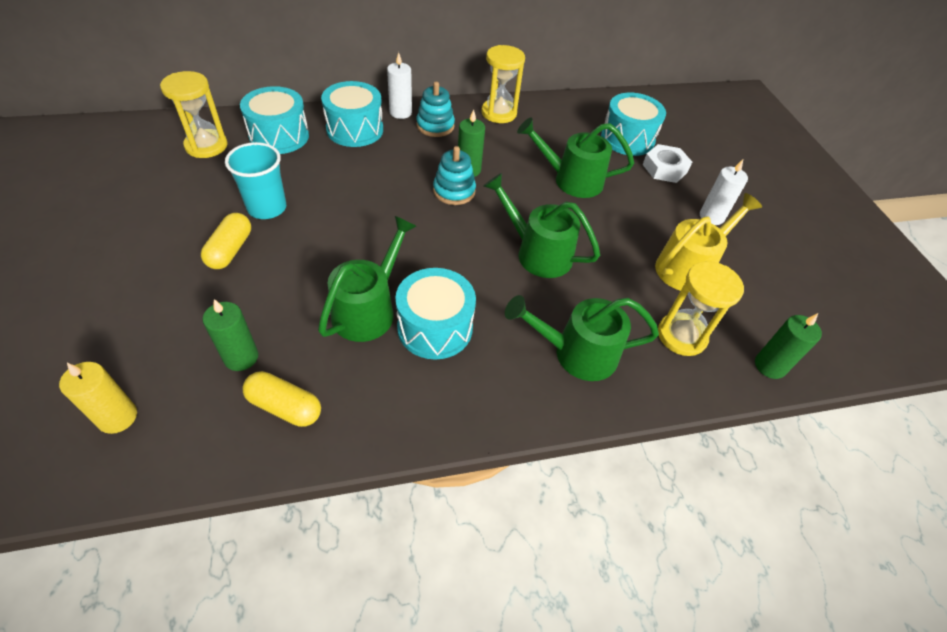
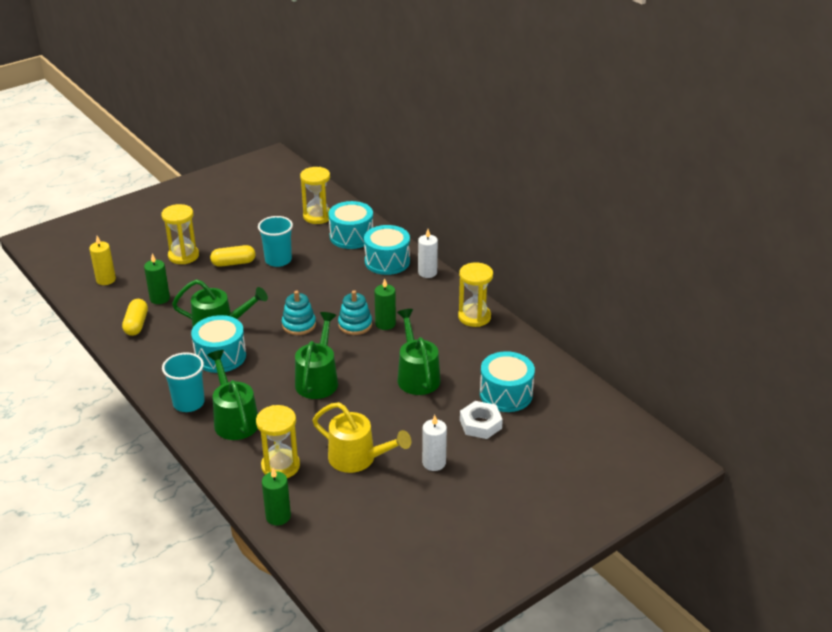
camera: 70 degrees right, 15 degrees down
turquoise stacking toy [416,82,455,137] -> turquoise stacking toy moved to [282,291,316,335]
none -> yellow hourglass [161,204,199,264]
none -> turquoise cup [162,352,205,412]

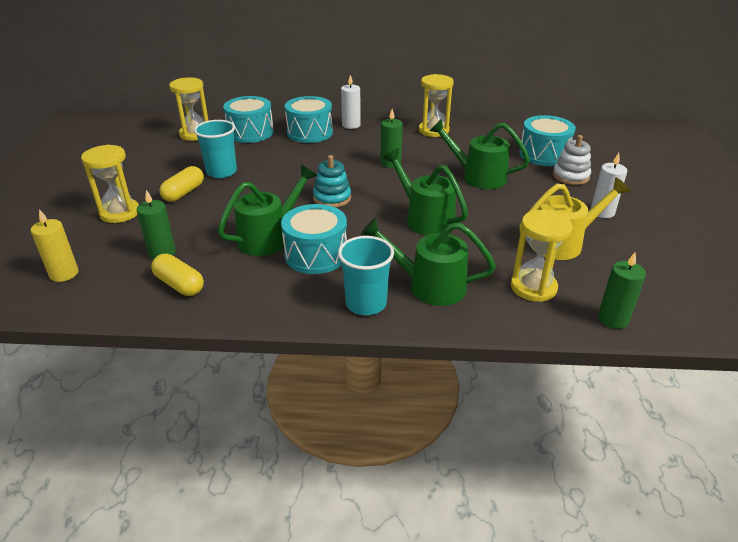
camera: 50 degrees left, 0 degrees up
turquoise stacking toy [338,290,372,335] -> none
white nut [460,401,503,439] -> white stacking toy [553,135,591,185]

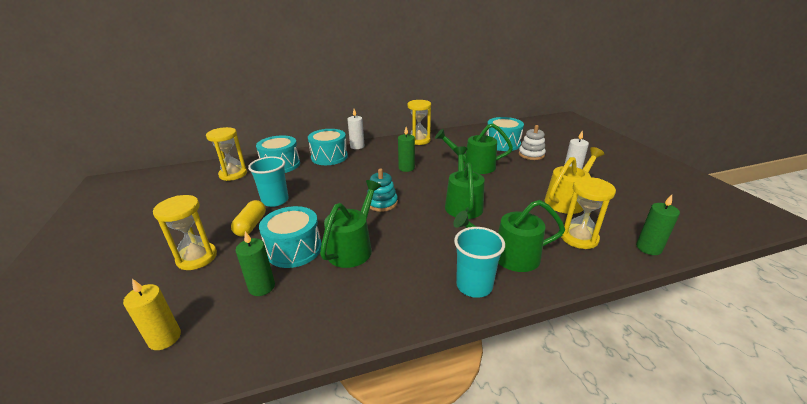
camera: 20 degrees left, 5 degrees down
yellow capsule [151,254,204,296] -> none
turquoise drum [281,204,347,274] -> turquoise drum moved to [259,206,321,268]
green watering can [383,148,468,236] -> green watering can turned 60 degrees clockwise [445,146,485,219]

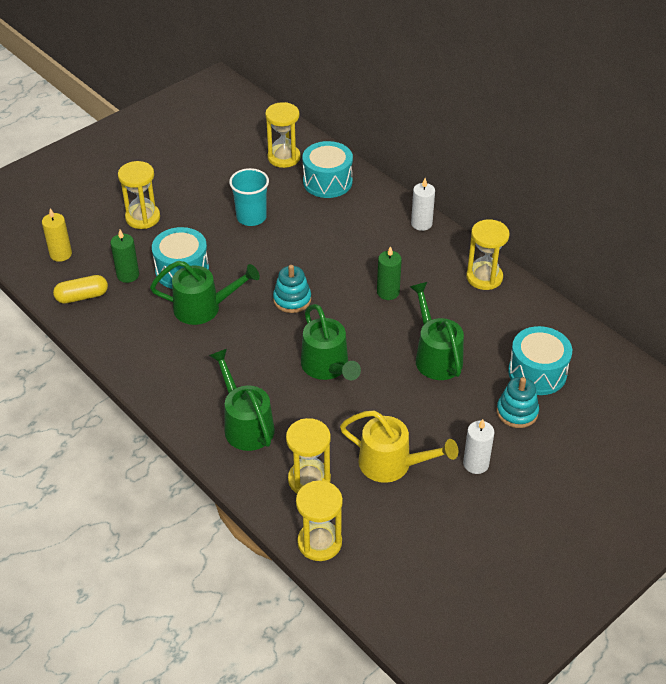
camera: 65 degrees right, 15 degrees up
yellow capsule [231,200,266,236] -> yellow capsule moved to [53,275,108,304]
turquoise drum [308,129,348,165] -> none
green watering can [445,146,485,219] -> green watering can turned 90 degrees clockwise [301,304,361,380]
turquoise cup [454,227,505,298] -> none
white stacking toy [519,125,546,160] -> turquoise stacking toy [497,377,539,428]
green candle [636,195,680,255] -> yellow hourglass [296,481,343,561]

